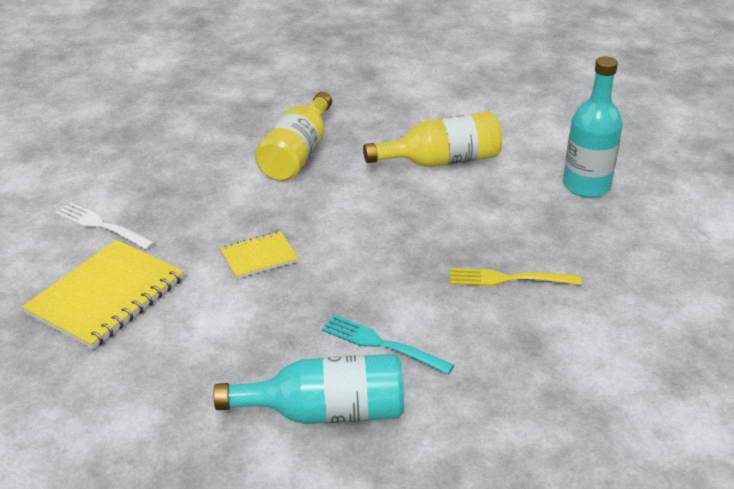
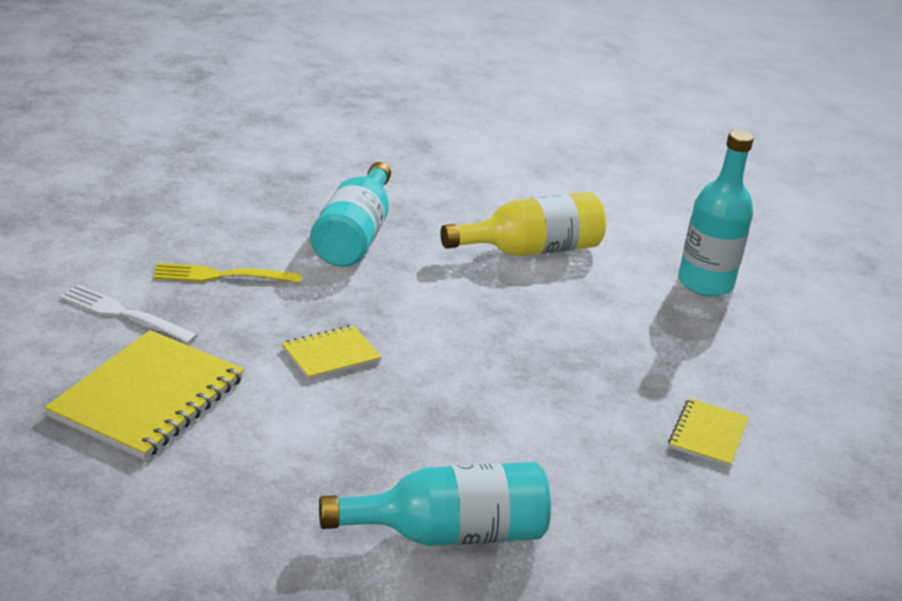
camera: 10 degrees left, 5 degrees down
yellow bottle [255,92,332,181] -> turquoise bottle [310,162,391,267]
turquoise fork [322,315,454,375] -> none
yellow fork [450,268,581,286] -> yellow fork moved to [154,263,302,283]
none -> yellow notebook [668,398,749,467]

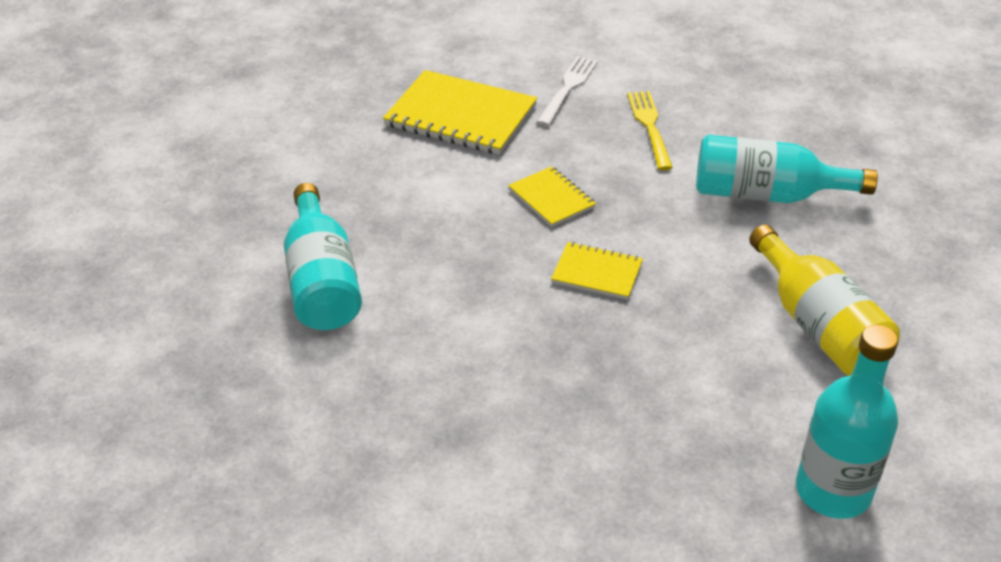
camera: 90 degrees right, 10 degrees up
yellow notebook [668,398,749,467] -> yellow notebook moved to [551,242,643,300]

